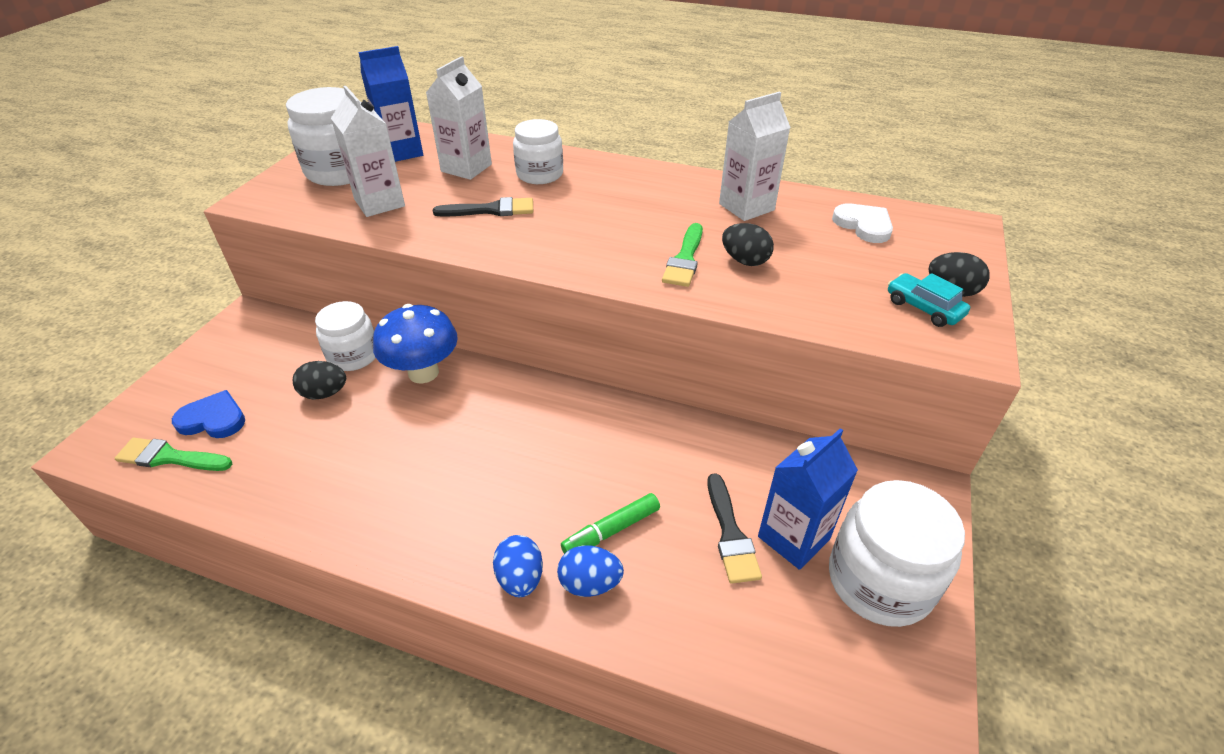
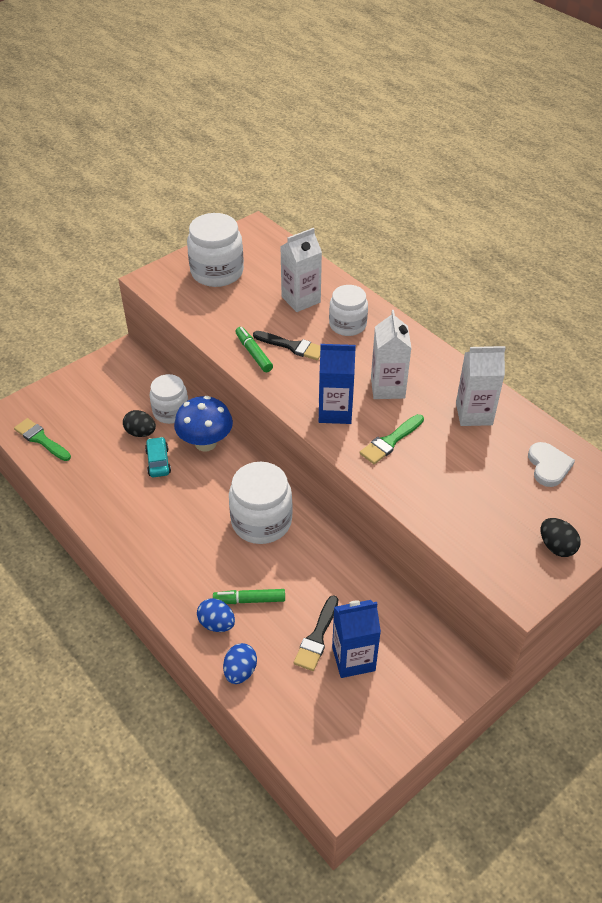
camera: 30 degrees right, 5 degrees up
blue heart [172,390,245,438] -> none
white carton [331,86,405,217] -> white carton moved to [371,310,411,399]
blue carton [358,46,423,162] -> blue carton moved to [319,344,356,424]
blue egg [493,535,543,597] -> blue egg moved to [223,643,257,684]
black egg [722,223,774,266] -> none
white jar [829,480,965,627] -> white jar moved to [229,462,292,544]
turquoise car [888,273,970,327] -> turquoise car moved to [145,437,171,477]
none -> green marker [235,327,273,372]

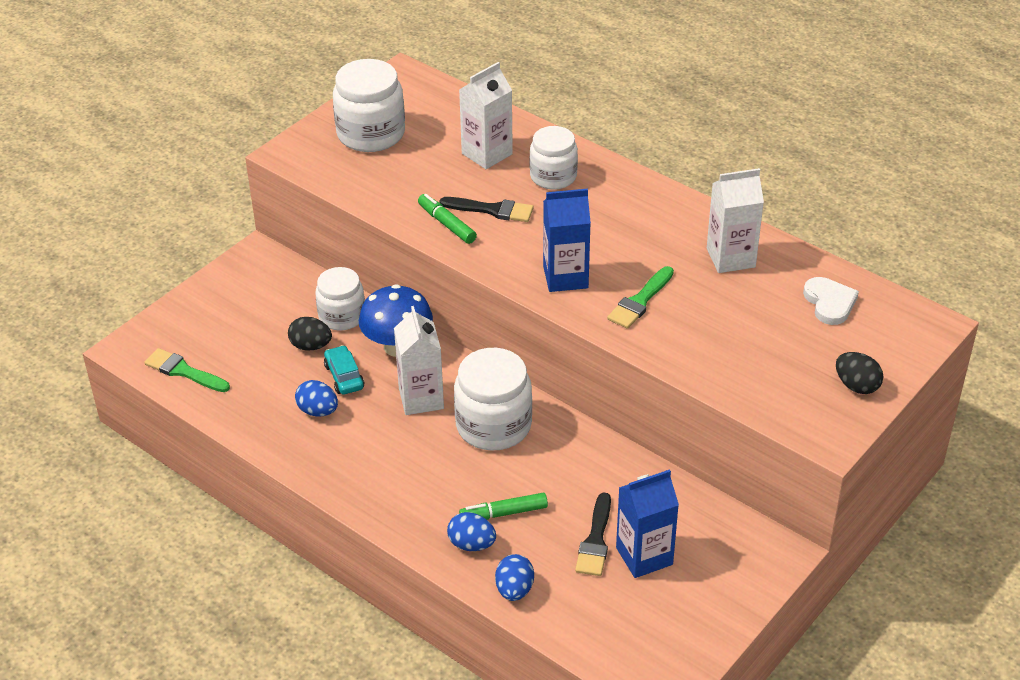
camera: 10 degrees left, 5 degrees down
white carton [371,310,411,399] -> white carton moved to [394,306,444,415]
none -> blue egg [295,380,338,416]

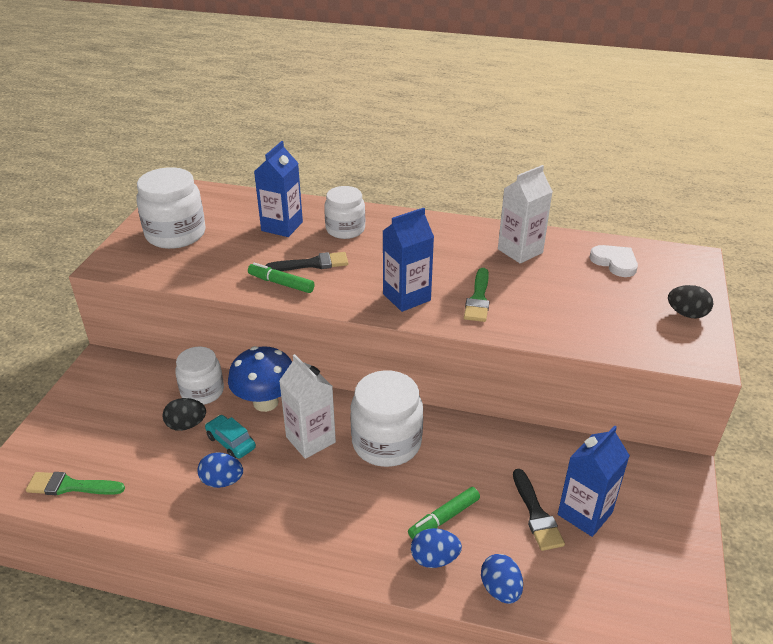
camera: 25 degrees left, 5 degrees down
white carton [459,62,513,169] -> blue carton [254,141,303,237]

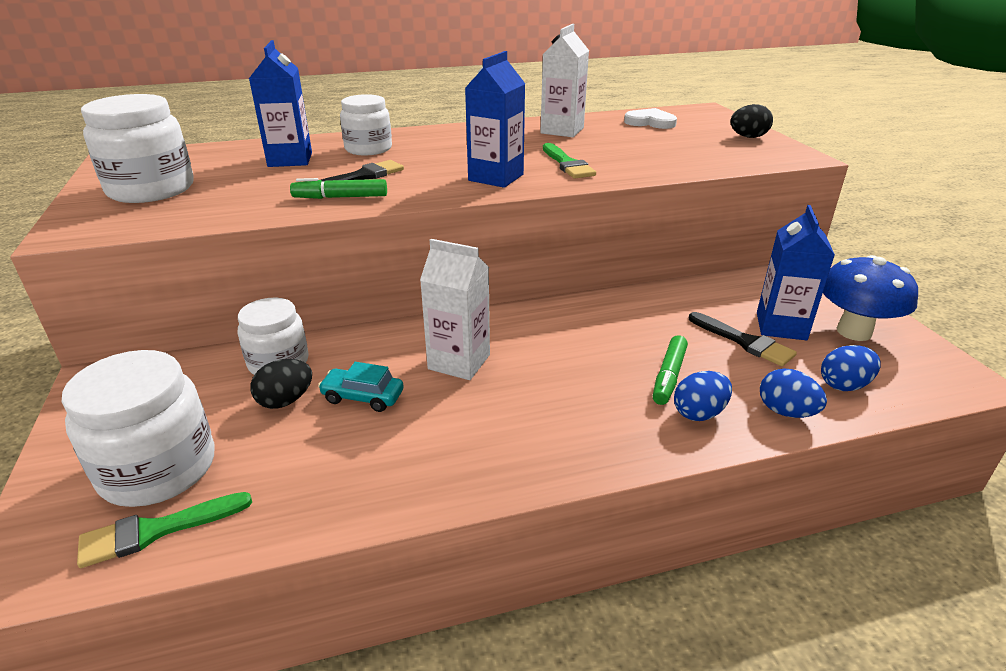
camera: 30 degrees left, 5 degrees down
blue egg [197,452,243,488] -> blue egg moved to [821,345,881,391]
blue mushroom [228,346,292,412] -> blue mushroom moved to [823,255,918,341]
white jar [351,370,423,467] -> white jar moved to [61,350,214,507]

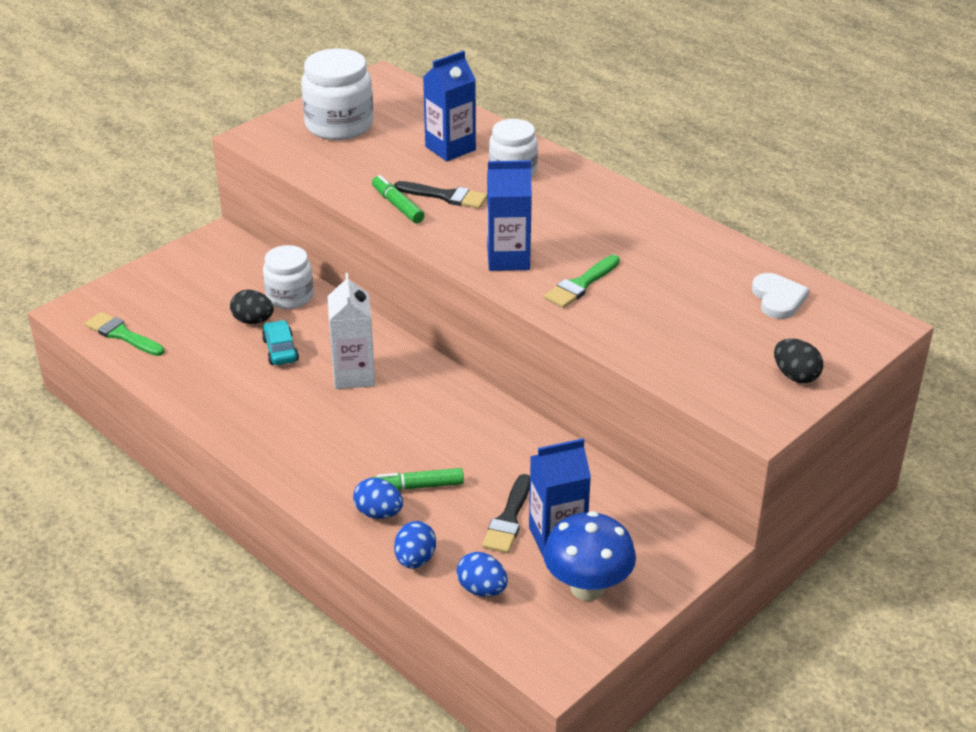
camera: 60 degrees right, 5 degrees up
white jar [61,350,214,507] -> none
white carton [540,24,589,137] -> none

